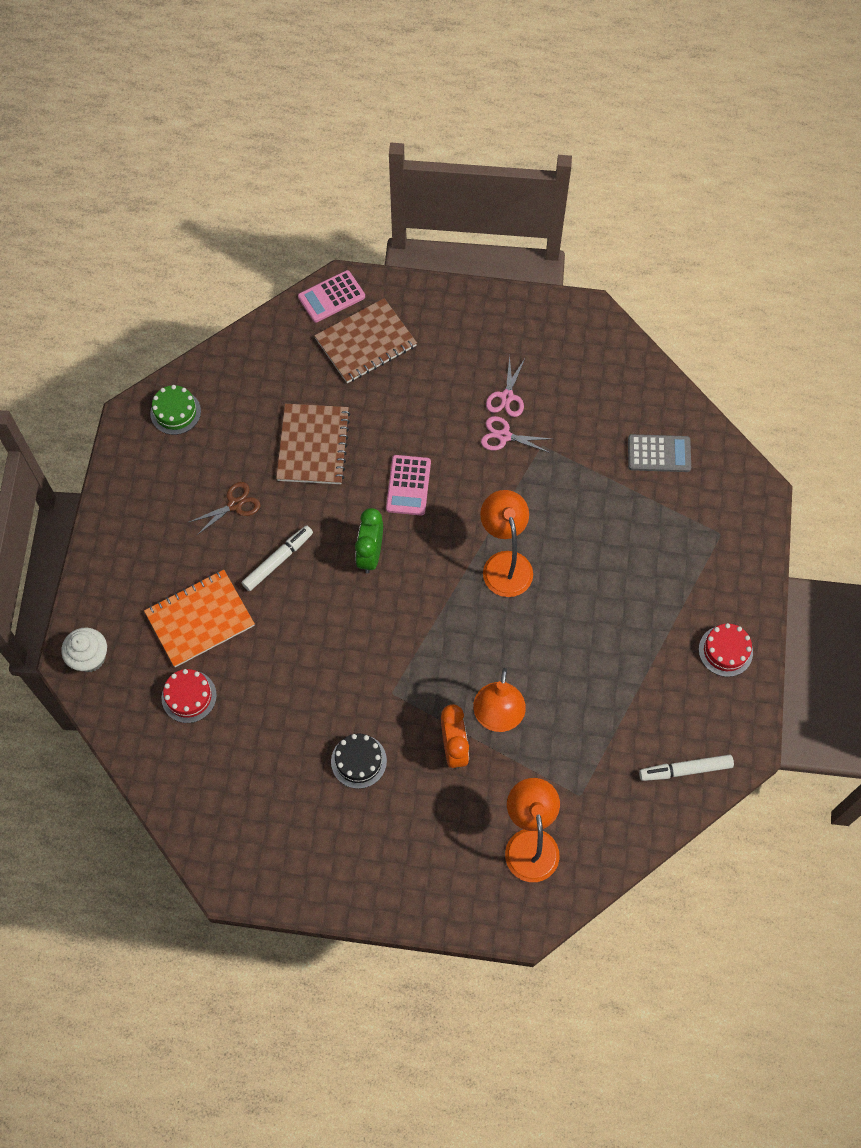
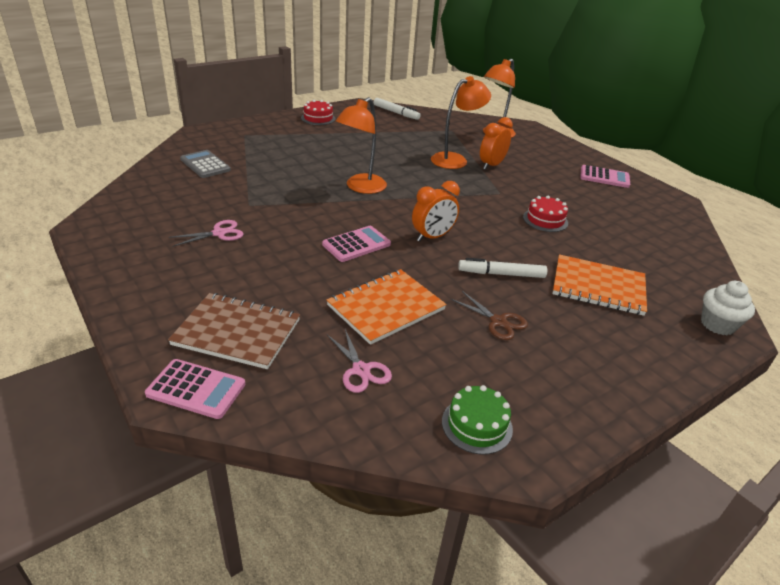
camera: 135 degrees left, 30 degrees down
red cake [162,669,217,723] -> red cake moved to [523,196,568,232]
brown scissors [189,482,260,536] -> brown scissors turned 150 degrees counterclockwise [451,291,528,340]
brown notebook [276,404,350,484] -> orange notebook [327,269,447,345]
black cake [331,733,387,789] -> none
green clock [355,508,383,574] -> orange clock [412,181,460,242]
pink scissors [481,416,551,453] -> pink scissors moved to [327,329,392,393]
none -> pink calculator [580,165,630,188]

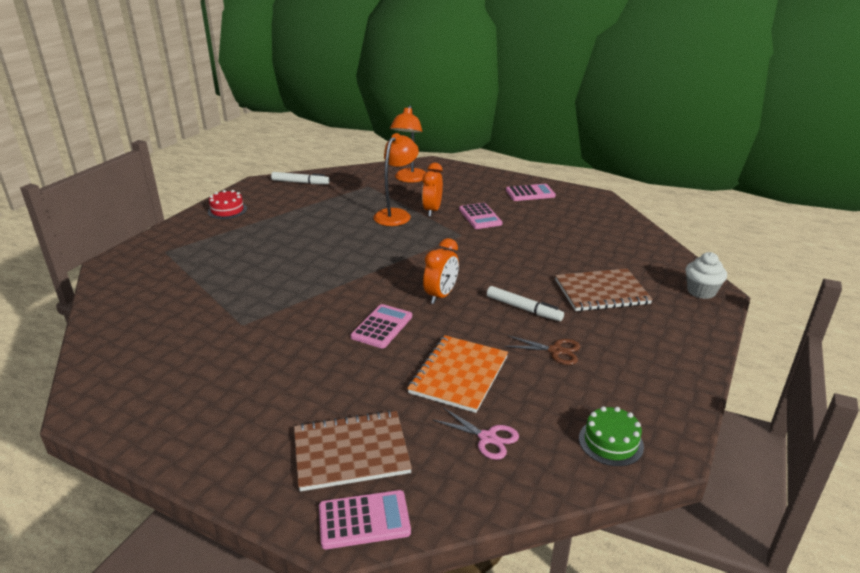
camera: 25 degrees left, 5 degrees down
pink scissors [169,220,244,247] -> none
grey calculator [180,150,231,178] -> none
orange lamp [336,97,387,194] -> none
white marker [458,258,547,278] -> white marker turned 120 degrees counterclockwise [487,286,564,321]
red cake [523,196,568,232] -> none
orange notebook [552,254,647,316] -> brown notebook [555,268,653,311]
none -> pink calculator [459,203,502,229]

